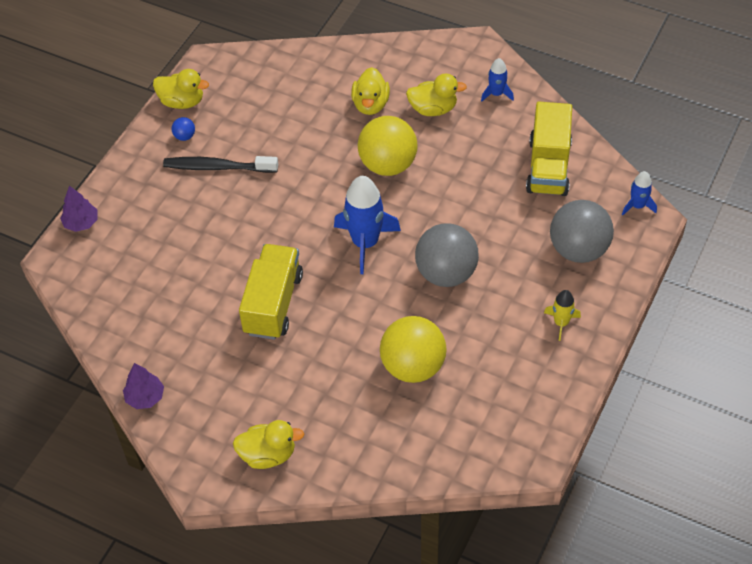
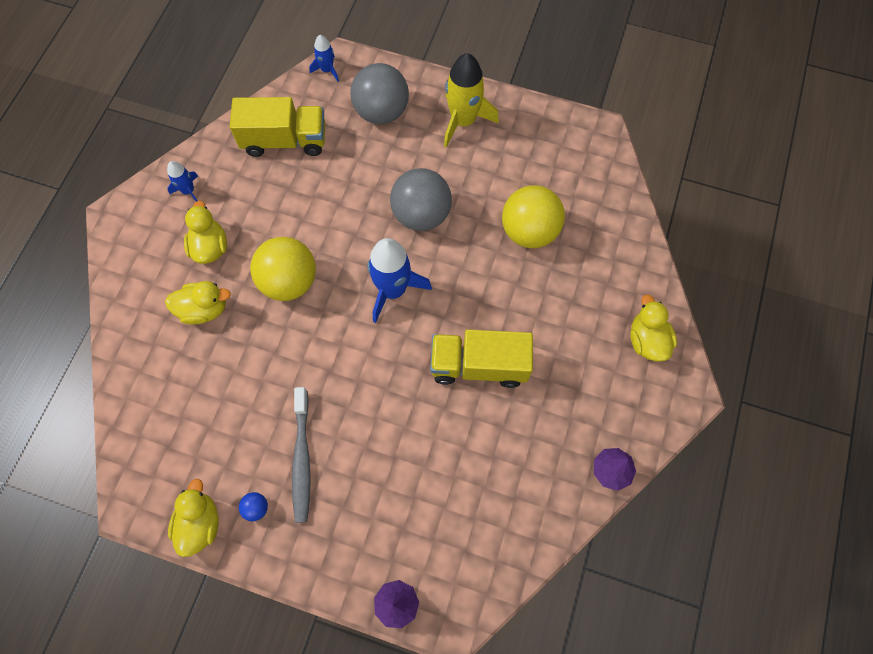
camera: 100 degrees left, 15 degrees up
black toothbrush [163,156,278,173] -> grey toothbrush [292,387,311,523]
yellow rocket [544,290,581,341] -> yellow rocket [444,53,499,147], size x1.92

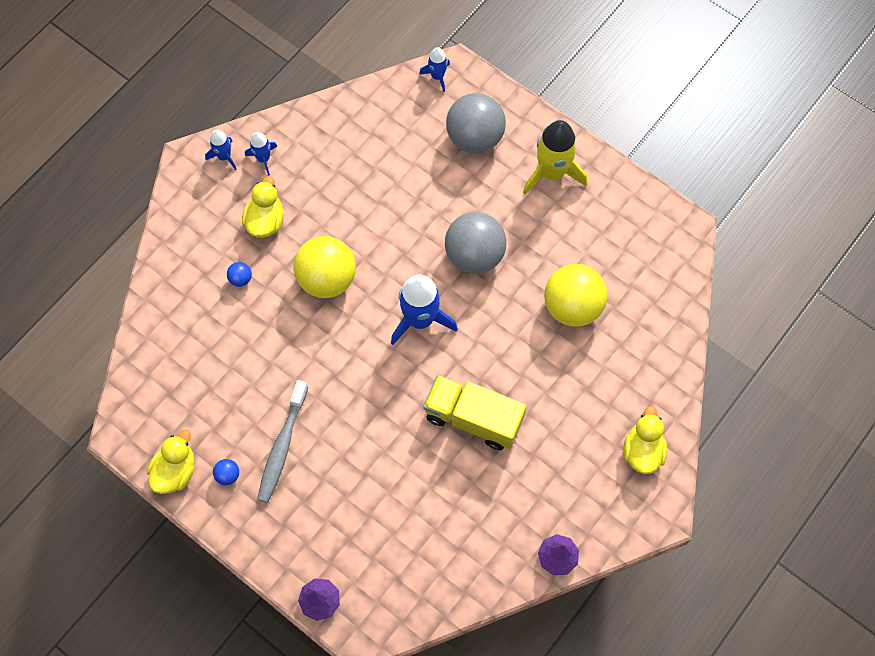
camera: 20 degrees right, 0 degrees up
yellow duck [165,281,231,324] -> blue ball [227,262,252,287]
yellow truck [230,97,325,157] -> none
none -> blue rocket [205,130,237,170]

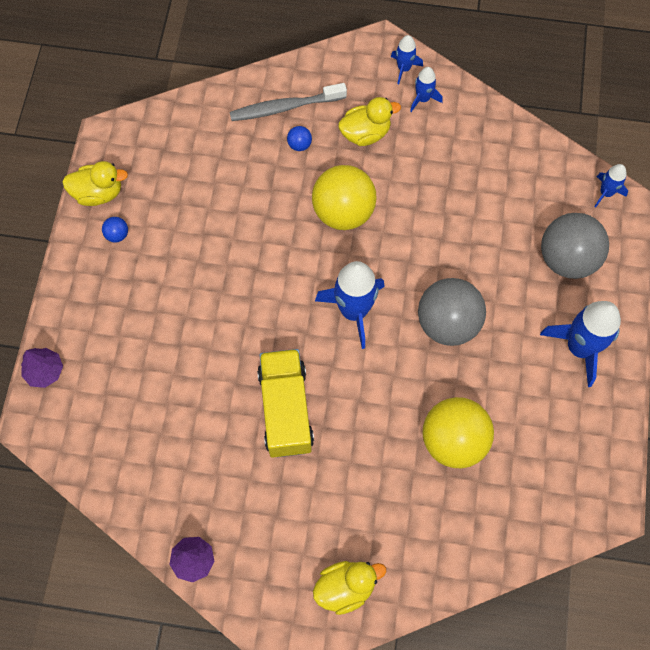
camera: 60 degrees right, 0 degrees up
grey toothbrush [257,380,308,503] -> grey toothbrush moved to [230,83,347,121]
yellow rocket [523,120,587,195] -> blue rocket [540,301,621,387]

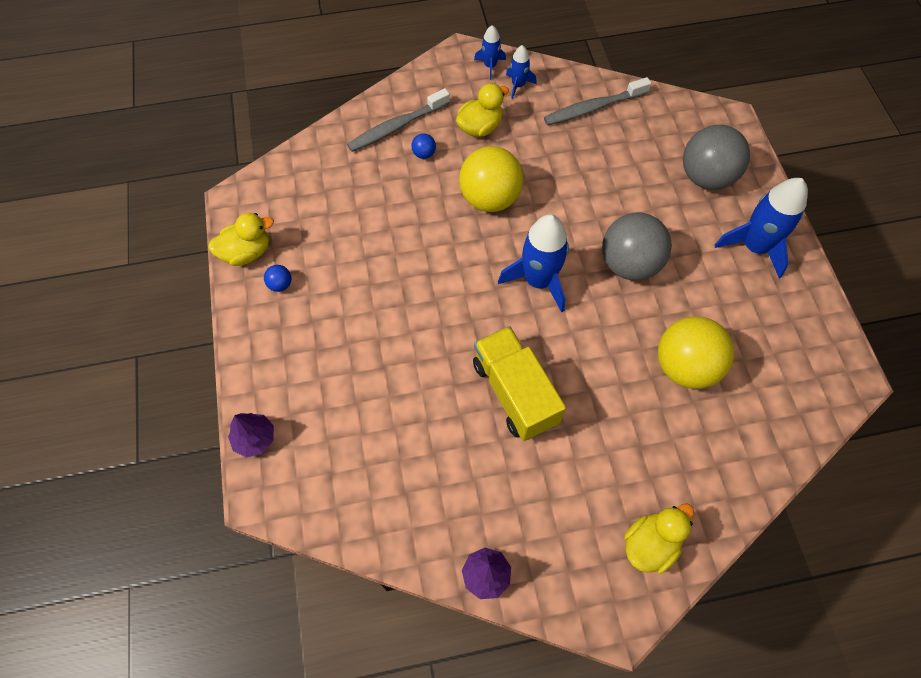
camera: 20 degrees left, 5 degrees down
blue rocket [594,164,628,208] -> none
none -> grey toothbrush [544,77,651,125]

